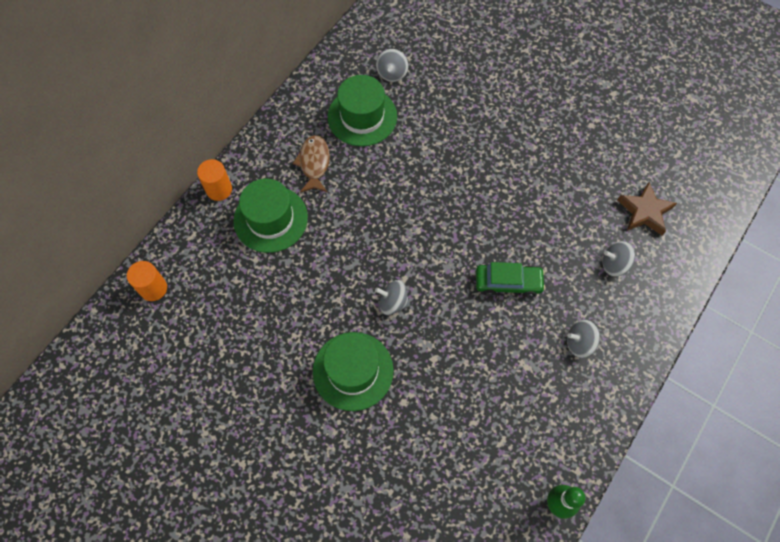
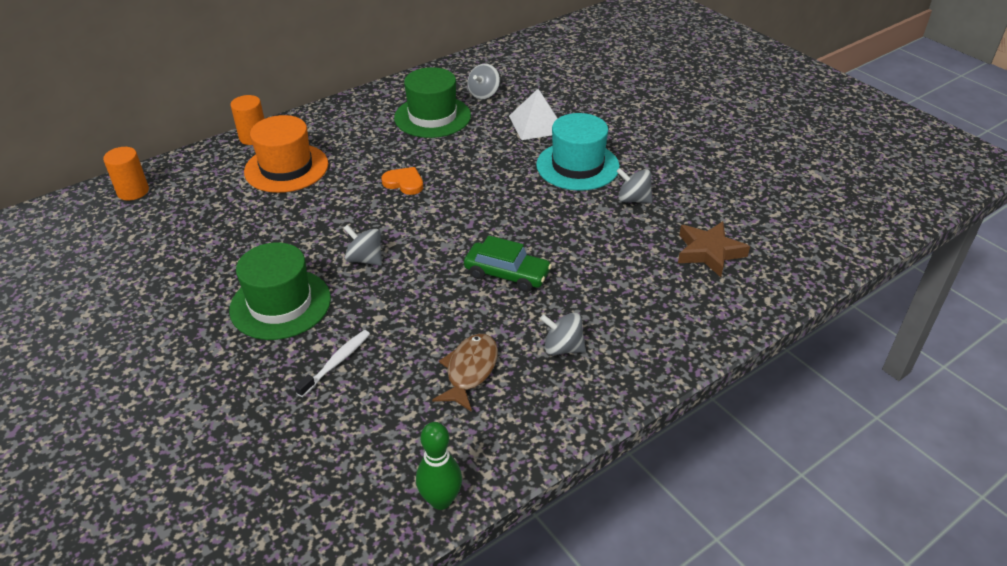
camera: 20 degrees right, 25 degrees down
green hat [233,179,308,253] -> orange hat [244,115,328,193]
brown fish [293,135,330,193] -> brown fish moved to [432,334,498,412]
grey spinning top [603,241,635,277] -> grey spinning top moved to [616,168,653,203]
none -> white toothbrush [295,330,370,397]
none -> orange heart [381,167,423,195]
none -> white pyramid [509,89,558,140]
none -> turquoise hat [536,113,620,191]

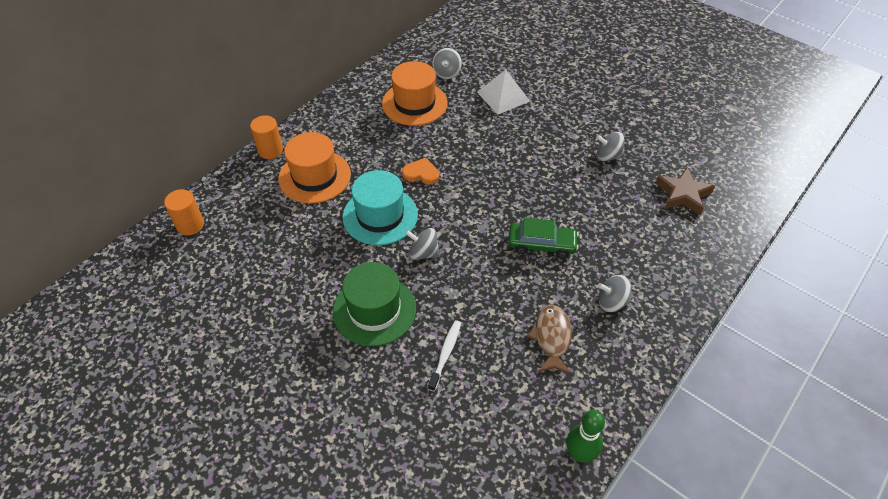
camera: 15 degrees left, 10 degrees up
green hat [394,67,471,138] -> orange hat [382,61,447,126]
turquoise hat [536,113,620,191] -> turquoise hat moved to [343,170,418,245]

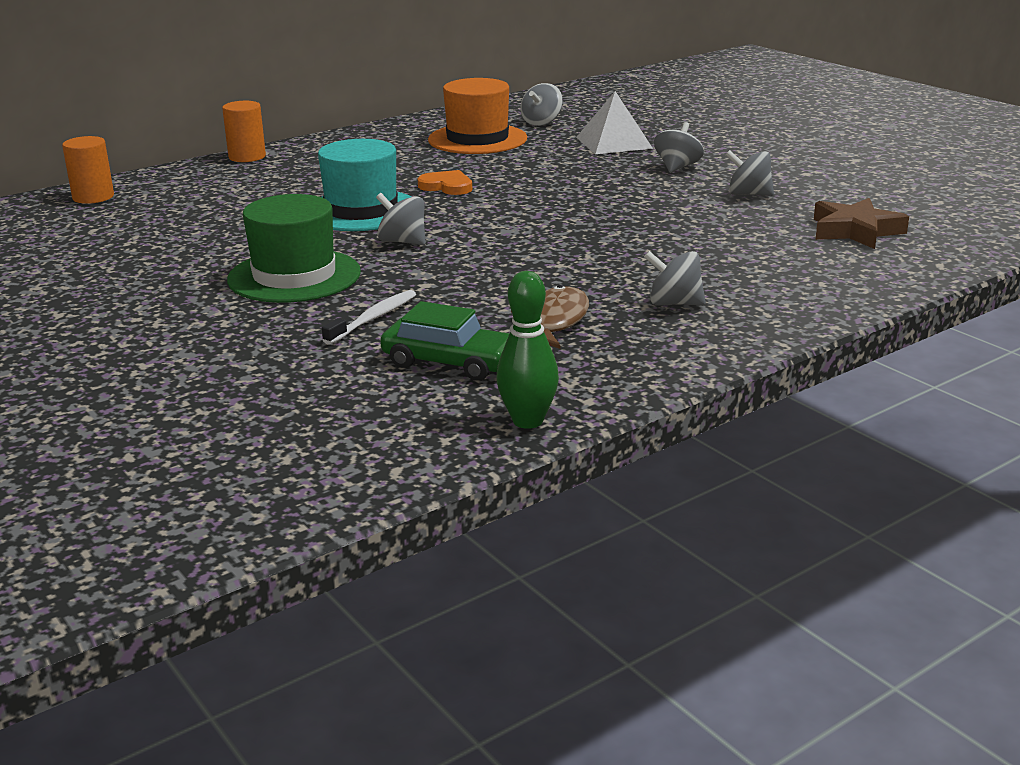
camera: 15 degrees right, 25 degrees down
orange hat [278,132,351,204] -> none
green car [508,218,579,258] -> green car moved to [380,301,510,381]
none -> grey spinning top [654,122,704,173]

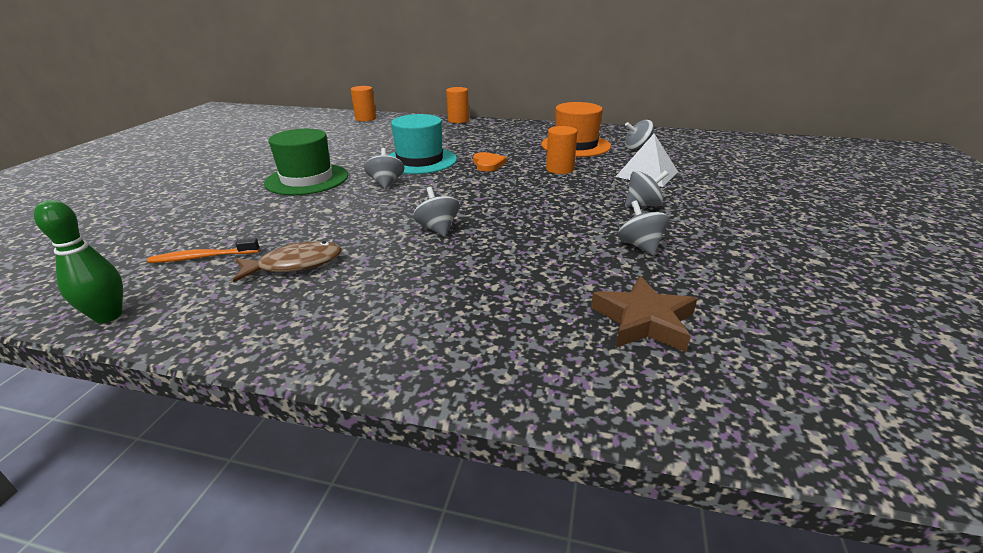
camera: 50 degrees right, 5 degrees up
white toothbrush [322,290,416,345] -> none
green car [380,301,510,381] -> orange toothbrush [147,238,260,263]
grey spinning top [644,251,706,305] -> grey spinning top moved to [413,187,460,237]
none -> orange cylinder [546,126,577,174]

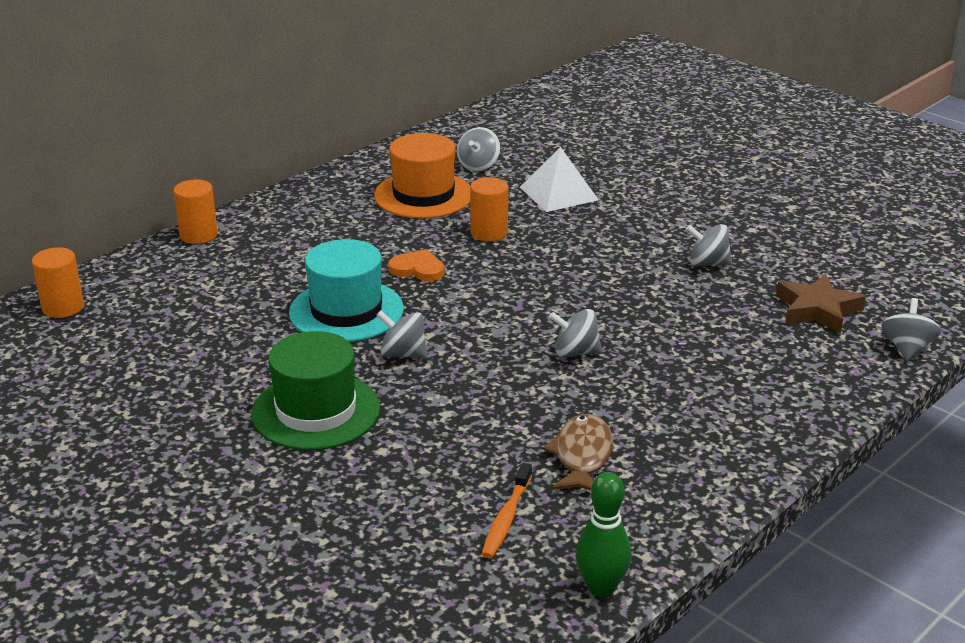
camera: 60 degrees left, 0 degrees up
grey spinning top [625,170,668,207] -> grey spinning top moved to [882,298,941,361]

